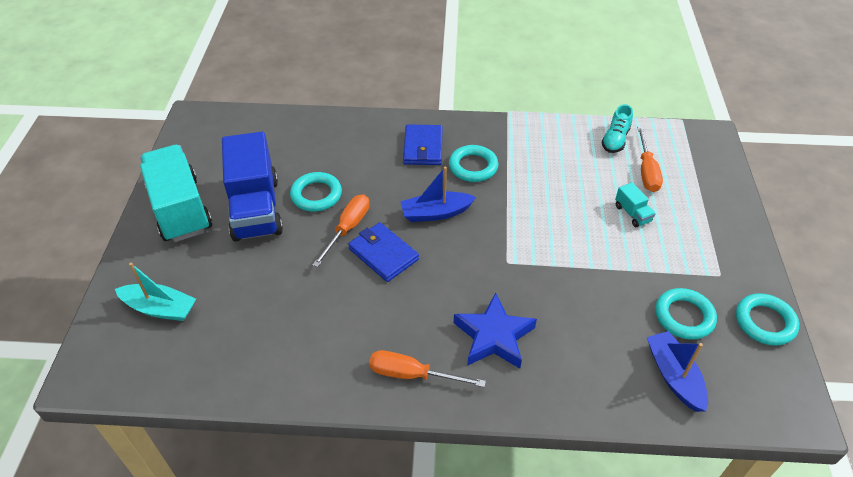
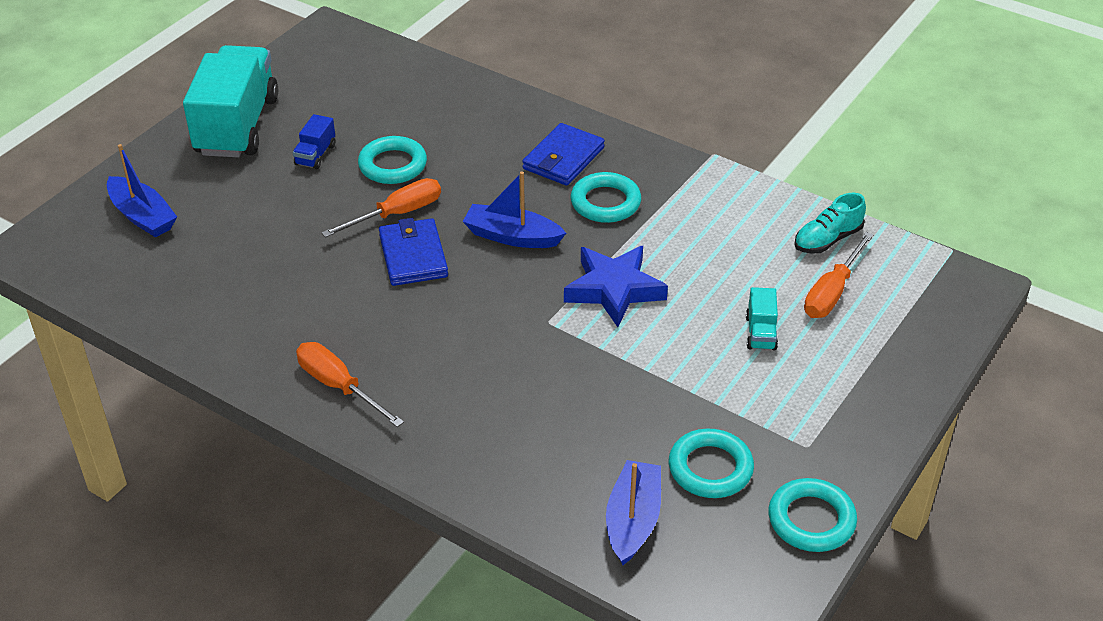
camera: 30 degrees right, 5 degrees down
turquoise boat [115,262,196,321] -> blue boat [107,144,177,237]
blue truck [222,132,283,242] -> blue truck [293,114,335,169], size x0.41
blue star [454,293,537,368] -> blue star moved to [564,246,668,327]

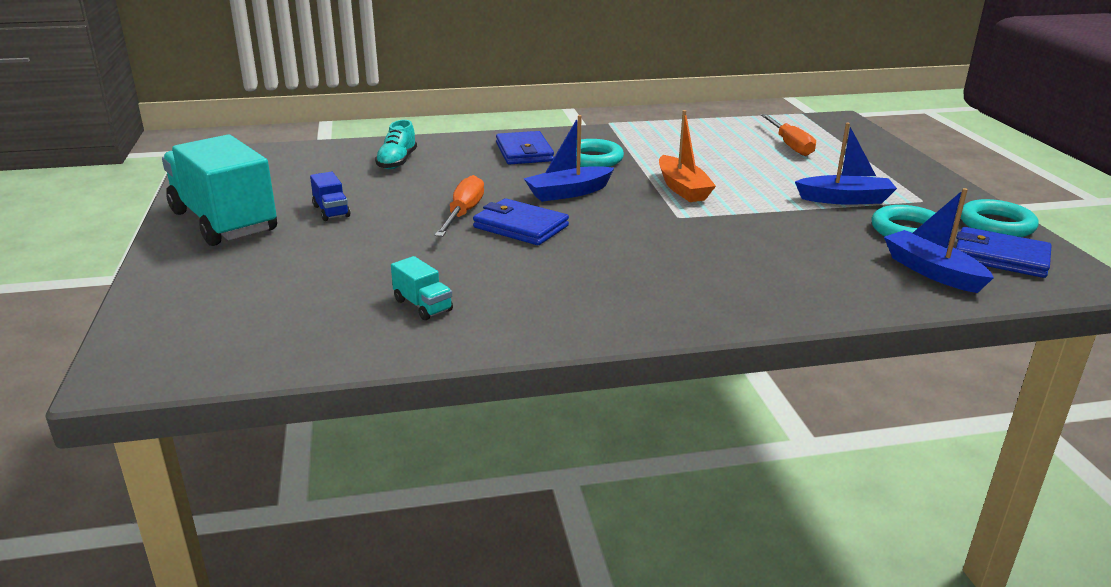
camera: 45 degrees left, 15 degrees down
blue boat [107,144,177,237] -> blue boat moved to [795,123,897,205]
orange screwdriver [296,342,404,427] -> none
turquoise ring [358,136,427,184] -> none
blue star [564,246,668,327] -> orange boat [659,110,716,202]
turquoise truck [746,287,778,351] -> turquoise truck moved to [391,256,453,320]
turquoise shoe [794,193,866,254] -> turquoise shoe moved to [375,120,417,169]
none -> blue wallet [956,227,1051,278]

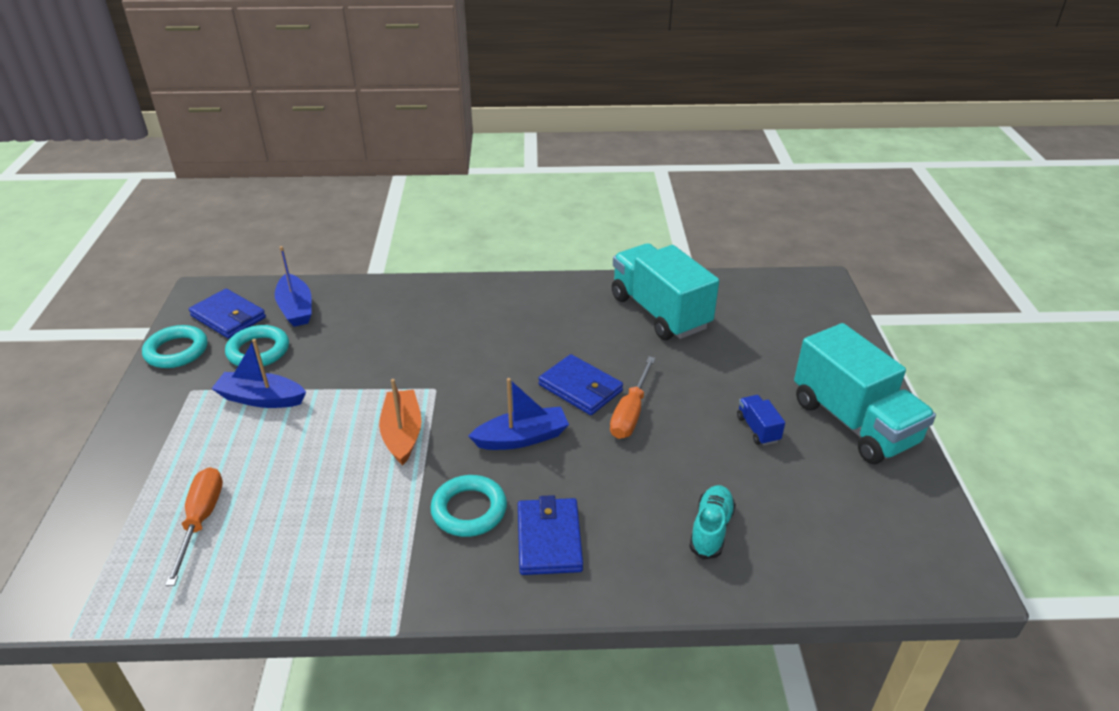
camera: 170 degrees left, 10 degrees up
turquoise truck [391,256,453,320] -> turquoise truck [612,243,719,340], size x2.46

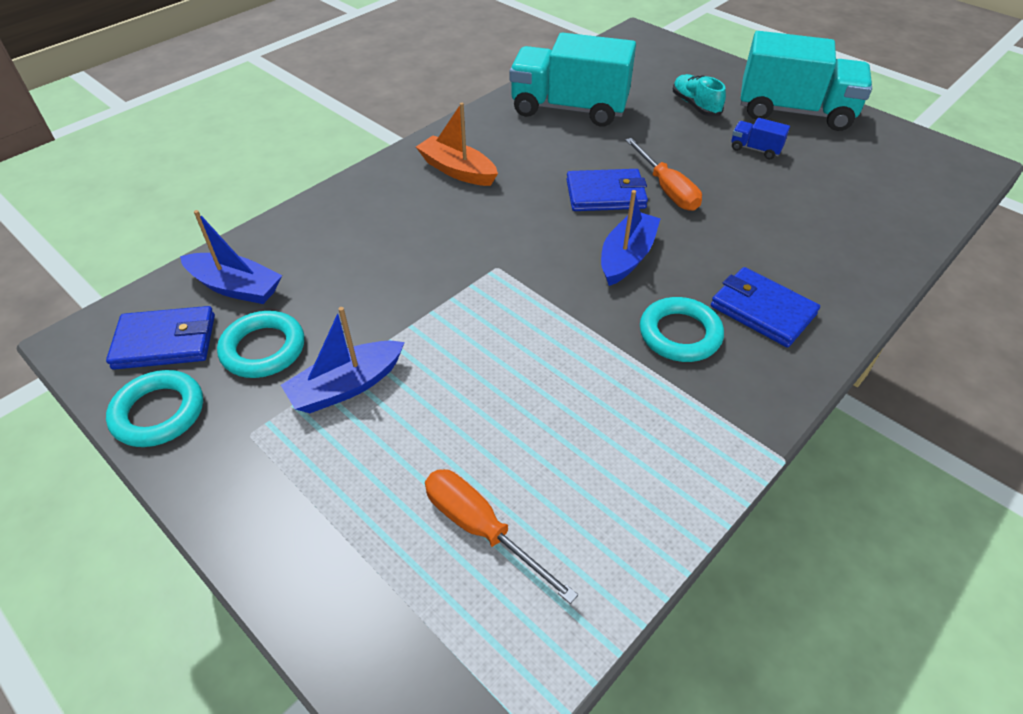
camera: 45 degrees left, 10 degrees up
orange boat [379,379,422,466] -> orange boat moved to [416,103,498,186]
turquoise shoe [689,485,736,560] -> turquoise shoe moved to [673,74,726,116]

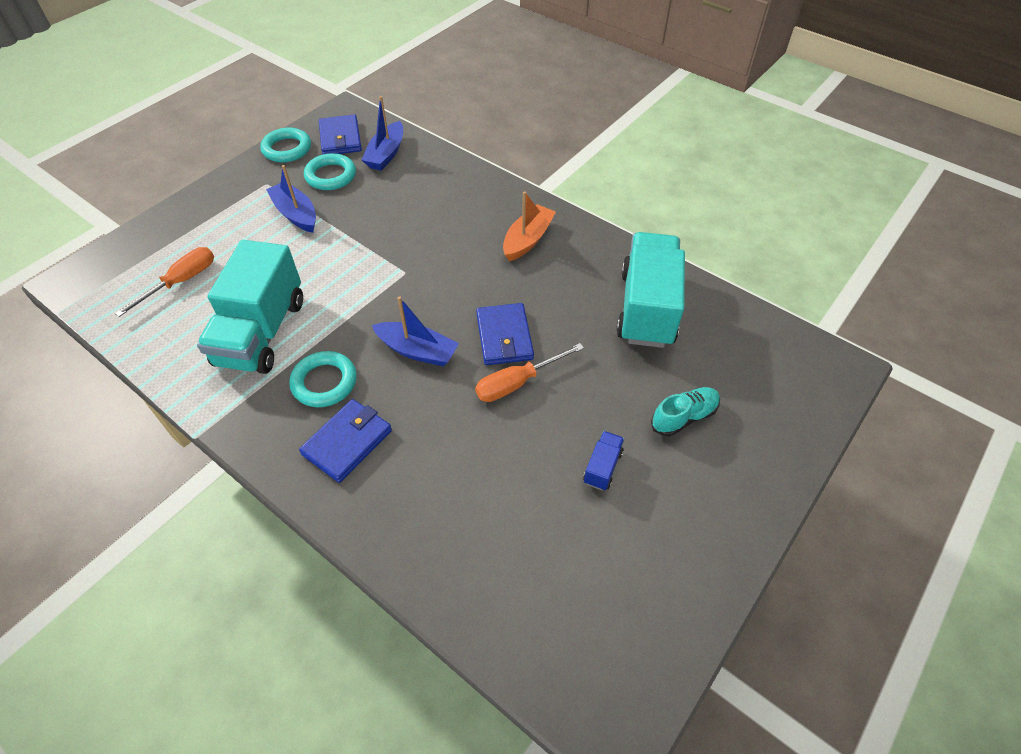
camera: 85 degrees right, 5 degrees up
turquoise truck [740,31,872,131] -> turquoise truck moved to [197,240,303,374]

